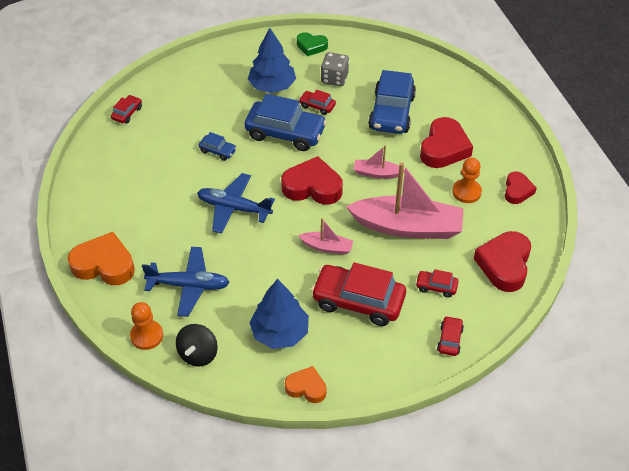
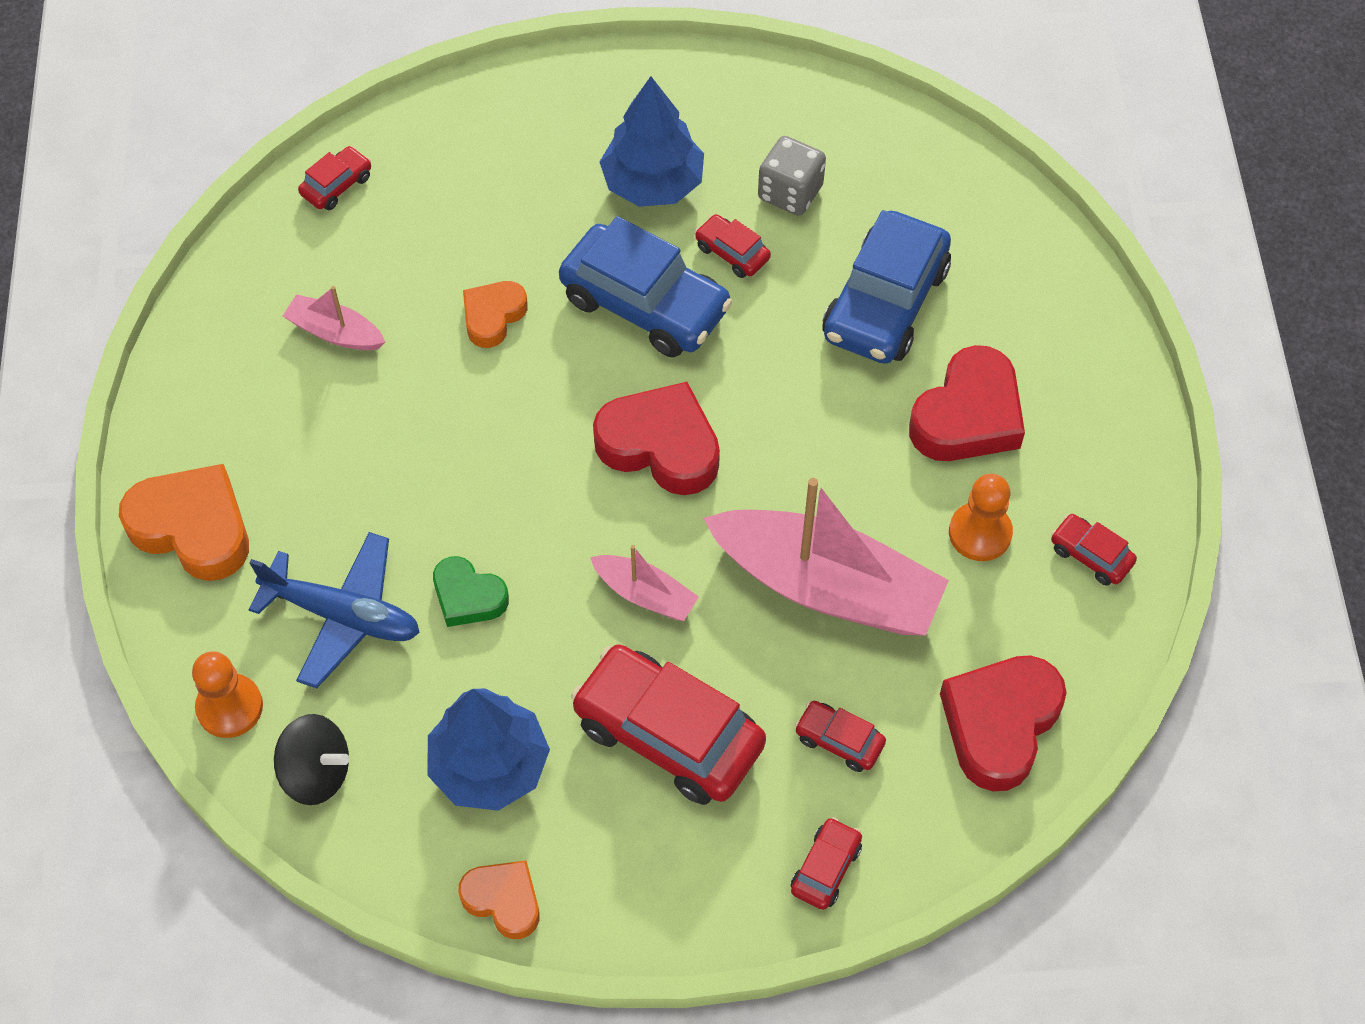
camera: 15 degrees right, 10 degrees up
black spinning top [176,324,218,366] -> black spinning top turned 105 degrees counterclockwise [274,714,349,805]
blue plane [197,173,275,234] -> none
blue car [199,132,237,161] -> orange heart [463,281,528,348]
green heart [297,32,328,56] -> green heart moved to [433,556,509,627]
pink boat [353,145,405,179] -> pink boat moved to [283,286,385,350]
red heart [505,172,537,204] -> red car [1051,514,1137,586]

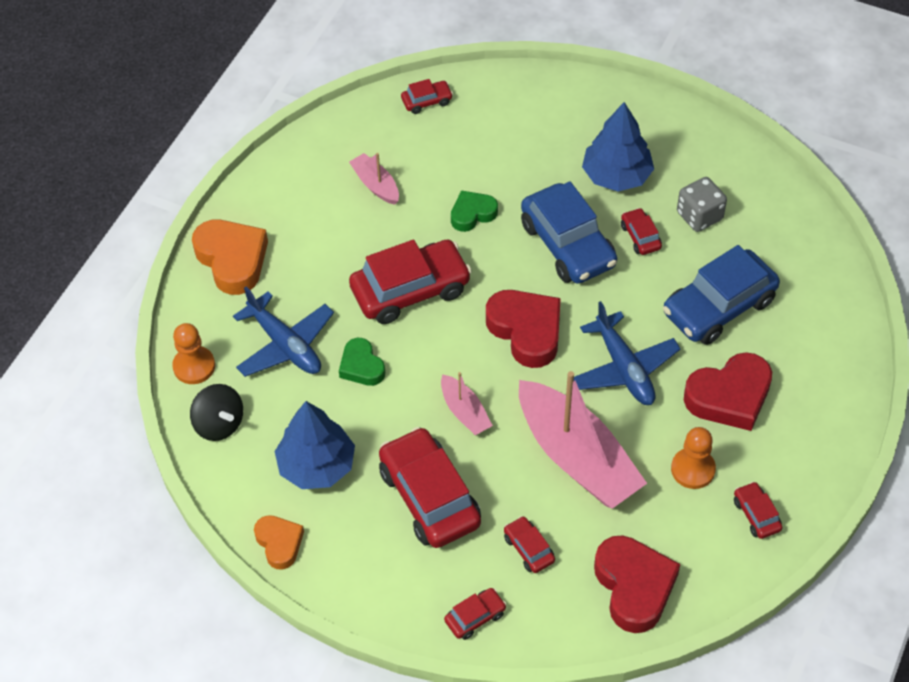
camera: 30 degrees right, 5 degrees down
orange heart [463,281,528,348] -> green heart [451,190,498,232]
red heart [940,655,1067,791] -> red heart turned 105 degrees clockwise [594,535,680,633]
none -> red car [349,239,472,324]
none -> blue plane [574,301,681,405]

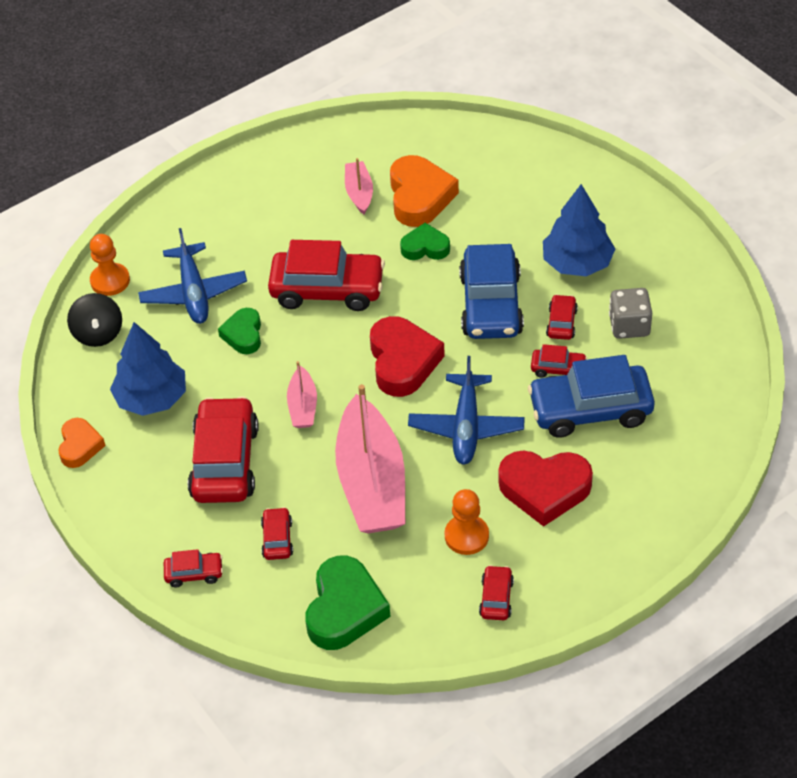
camera: 30 degrees right, 5 degrees down
orange heart [192,220,268,295] -> orange heart moved to [390,155,459,227]
red car [401,79,453,114] -> red car moved to [531,344,587,378]
red heart [594,535,680,633] -> green heart [305,556,390,650]

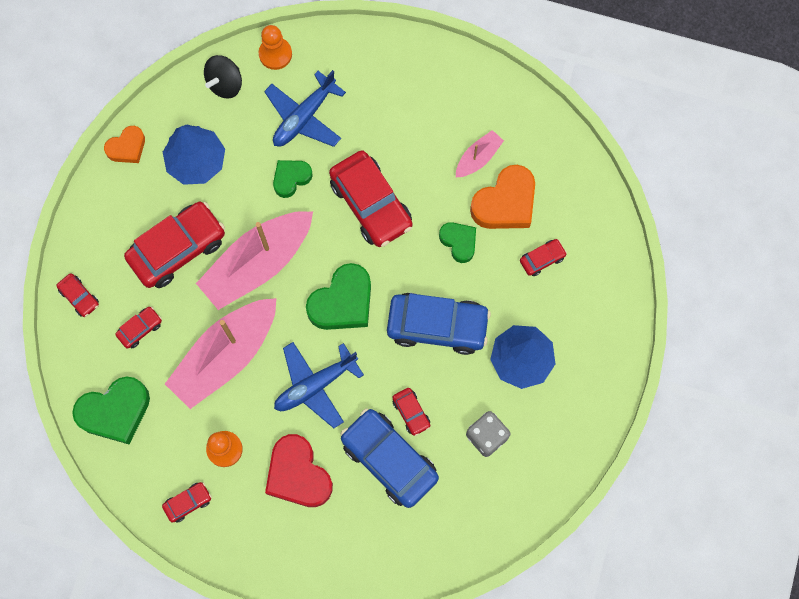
camera: 50 degrees right, 25 degrees up
pink boat [287,361,317,428] -> pink boat [196,211,313,310], size x2.13
red heart [370,316,445,397] -> green heart [306,263,371,330]
blue car [459,244,524,339] -> blue car turned 135 degrees counterclockwise [387,293,491,355]
red car [546,294,578,340] -> red car moved to [520,239,567,276]

